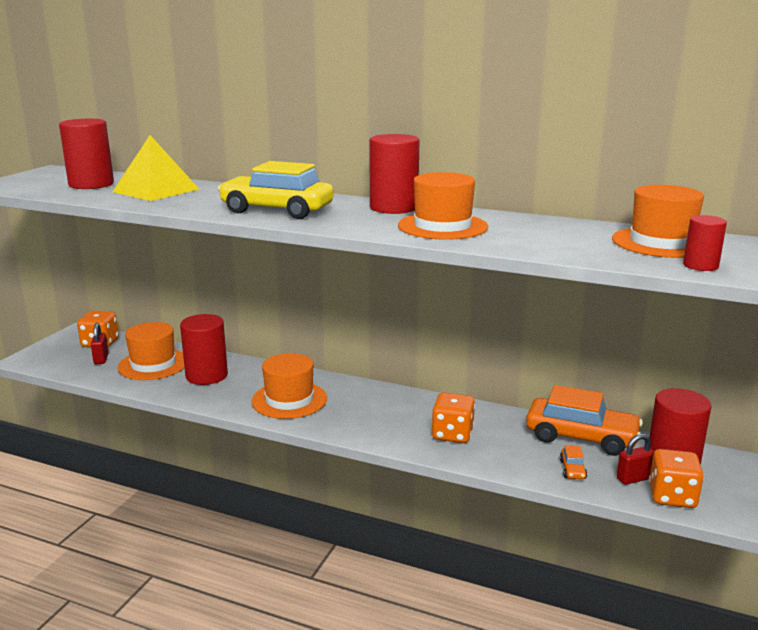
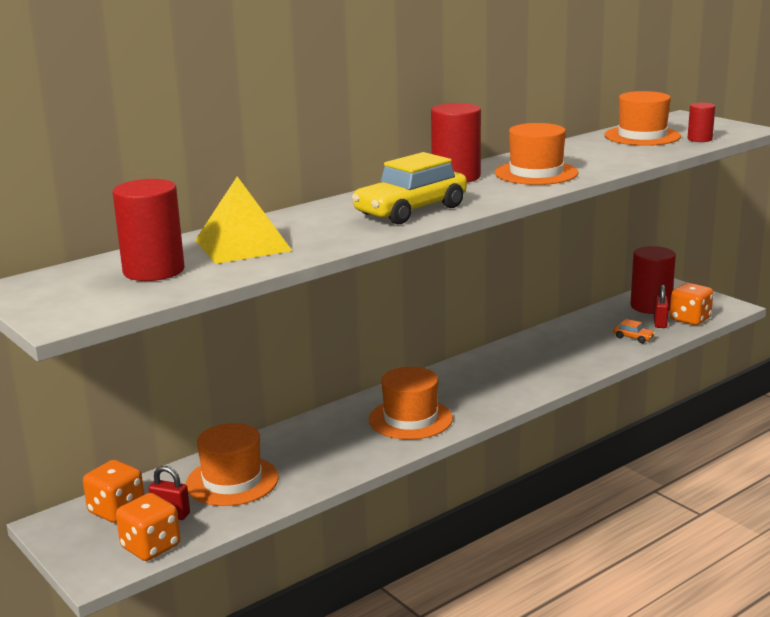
camera: 60 degrees left, 0 degrees up
red cylinder [180,314,228,385] -> none
orange dice [432,393,475,443] -> orange dice moved to [116,493,180,561]
orange car [526,385,643,456] -> none

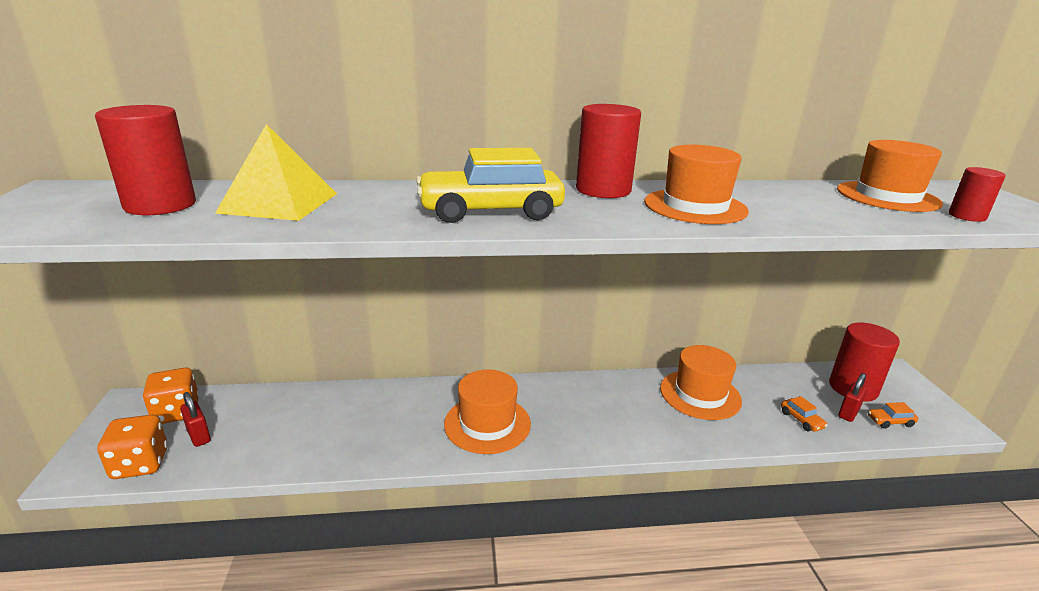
camera: 30 degrees right, 5 degrees up
orange hat [186,423,279,506] -> orange hat moved to [660,345,742,420]
orange dice [670,283,713,325] -> orange car [868,402,918,429]

